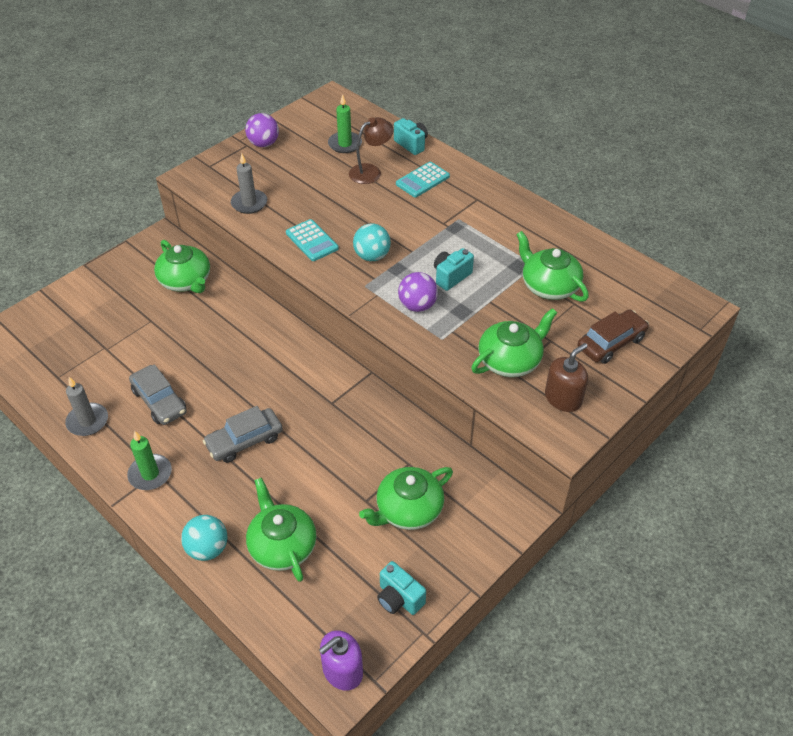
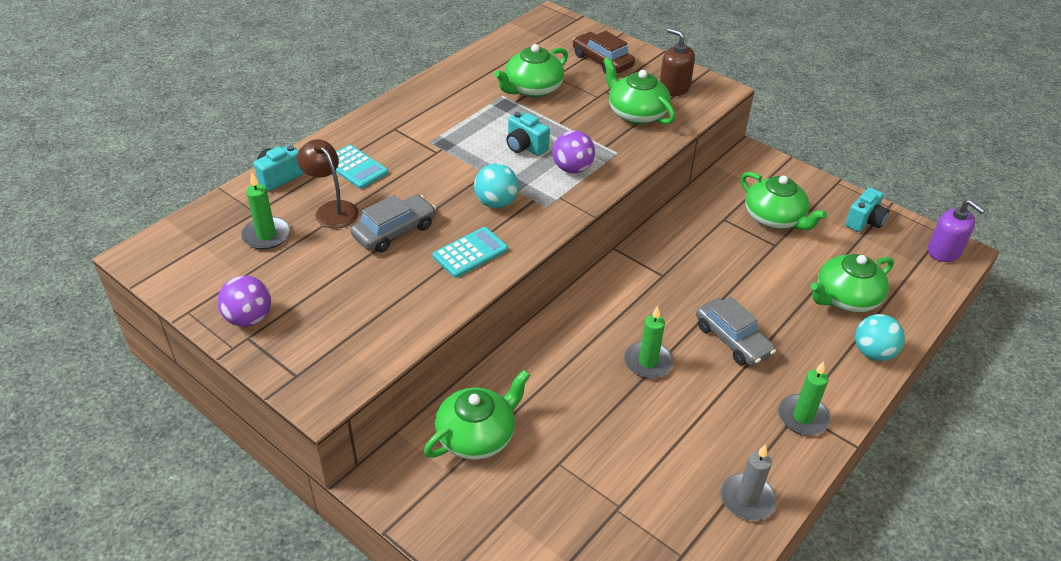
camera: 95 degrees left, 5 degrees down
grey car [129,364,187,425] -> grey car moved to [351,194,436,252]
grey candle [231,153,267,214] -> none
none -> green candle [624,306,673,379]

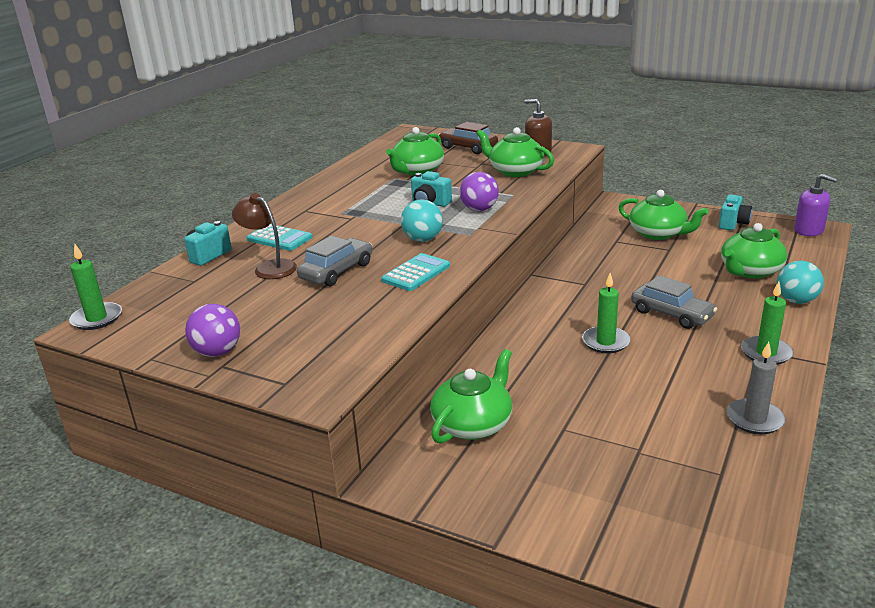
camera: 10 degrees left, 15 degrees down
green candle [241,173,290,250] -> green candle moved to [69,243,122,330]

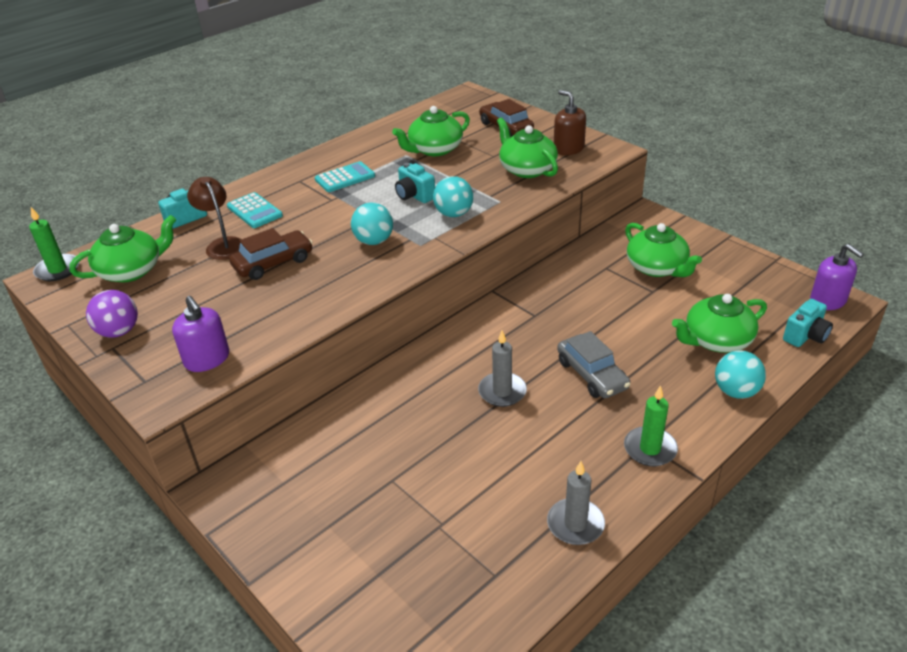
camera: 20 degrees right, 10 degrees up
grey car [297,236,372,286] -> brown car [229,228,313,280]
turquoise calculator [381,253,450,291] -> turquoise calculator moved to [315,161,375,192]
green teapot [430,349,512,444] -> green teapot moved to [69,215,176,283]
purple ball [460,172,499,211] -> turquoise ball [433,176,473,217]
green candle [582,273,630,353] -> grey candle [478,331,527,407]
turquoise camera [719,194,752,230] -> turquoise camera moved to [783,299,833,347]
none -> purple soap dispenser [172,296,229,372]

